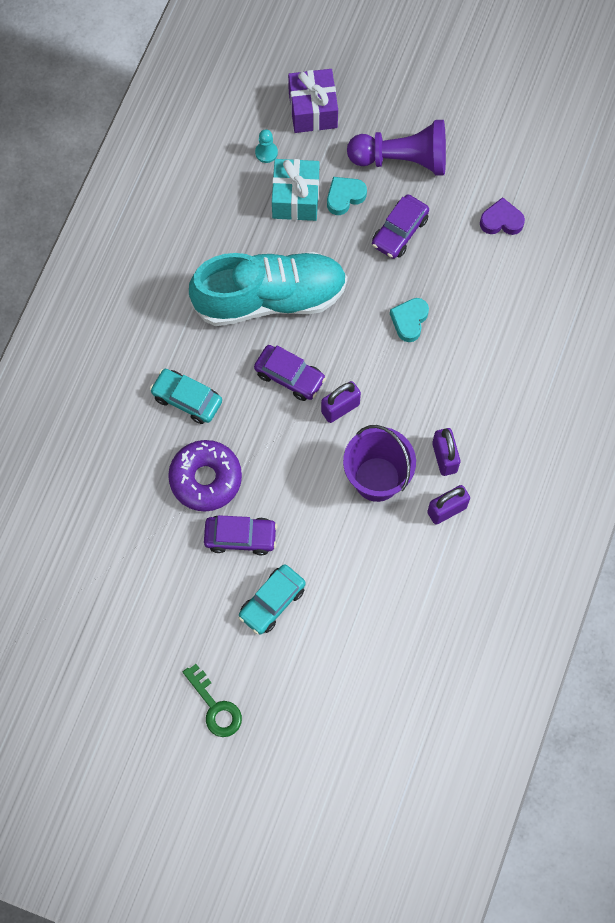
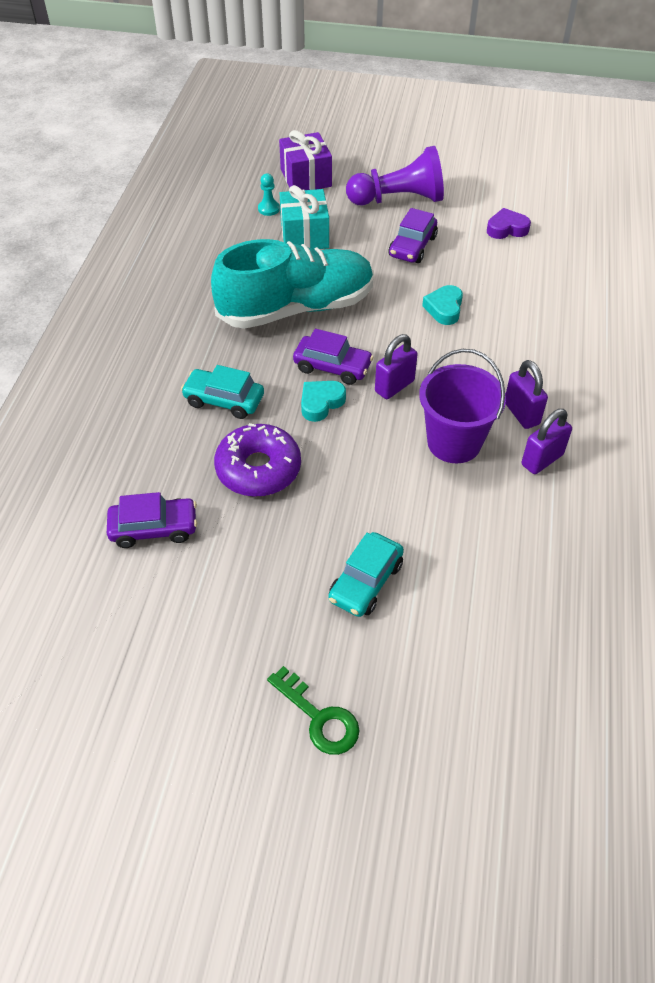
camera: 10 degrees left, 20 degrees down
purple car [204,515,277,555] -> purple car moved to [107,492,197,548]
turquoise heart [327,177,367,215] -> turquoise heart moved to [301,381,346,422]

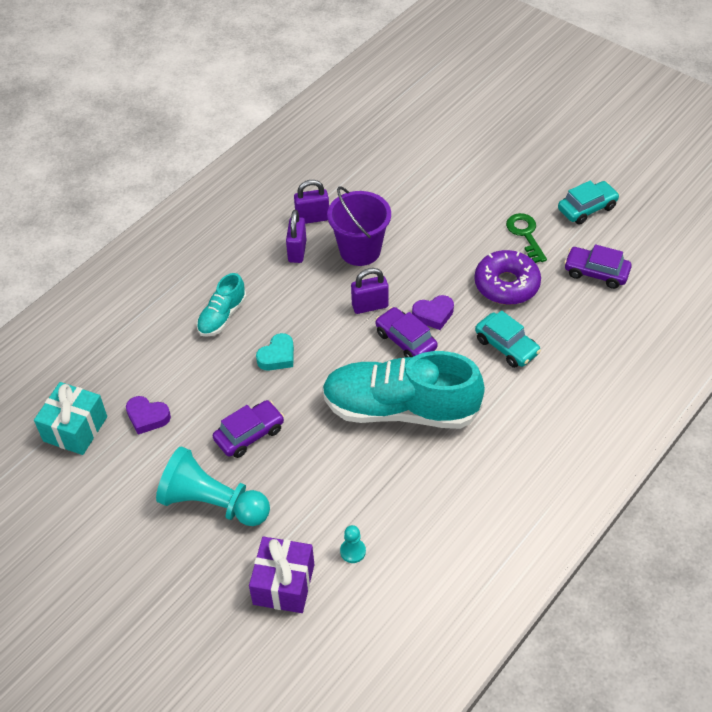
camera: 150 degrees left, 0 degrees up
green key [267,666,360,755] -> green key moved to [506,213,547,263]
turquoise gift [280,185,329,249] -> turquoise gift moved to [34,382,107,455]
turquoise heart [301,381,346,422] -> purple heart [412,295,454,330]
turquoise car [328,532,404,617] -> turquoise car moved to [558,181,620,225]
purple pawn [346,146,444,206] -> turquoise pawn [156,446,270,526]
none -> turquoise shoe [197,273,247,337]

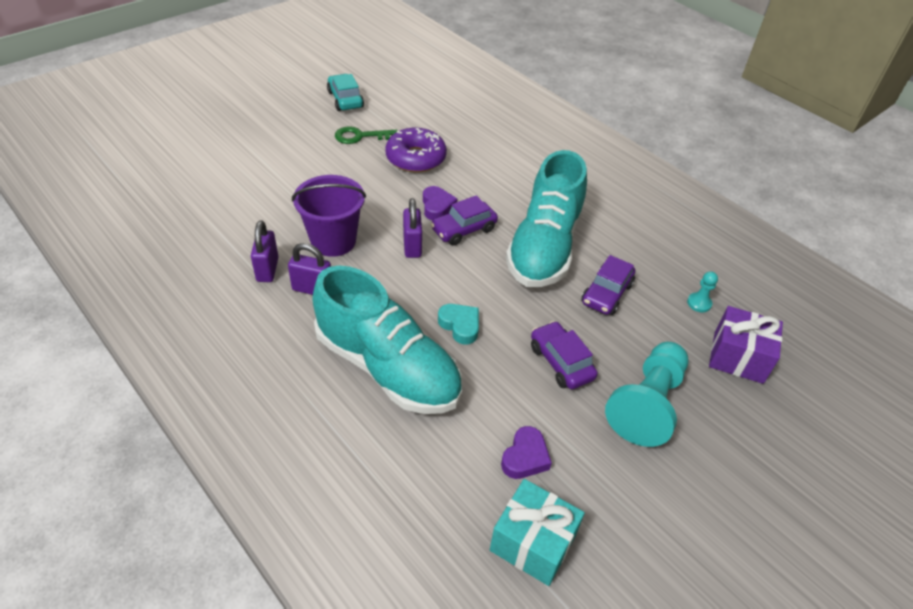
camera: 85 degrees left, 5 degrees down
turquoise shoe [197,273,247,337] -> turquoise shoe [312,266,462,414], size x2.10
turquoise car [475,310,541,368] -> none
purple car [564,244,632,289] -> purple car moved to [581,255,635,315]

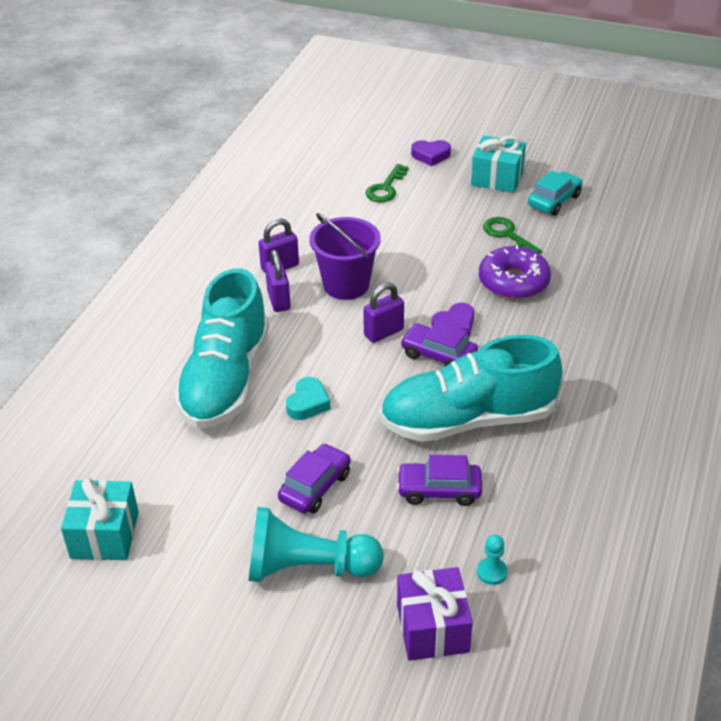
camera: 65 degrees right, 5 degrees down
purple heart [501,426,552,479] -> purple heart moved to [411,140,451,166]
none -> green key [366,164,409,203]
none -> turquoise gift [471,135,526,193]

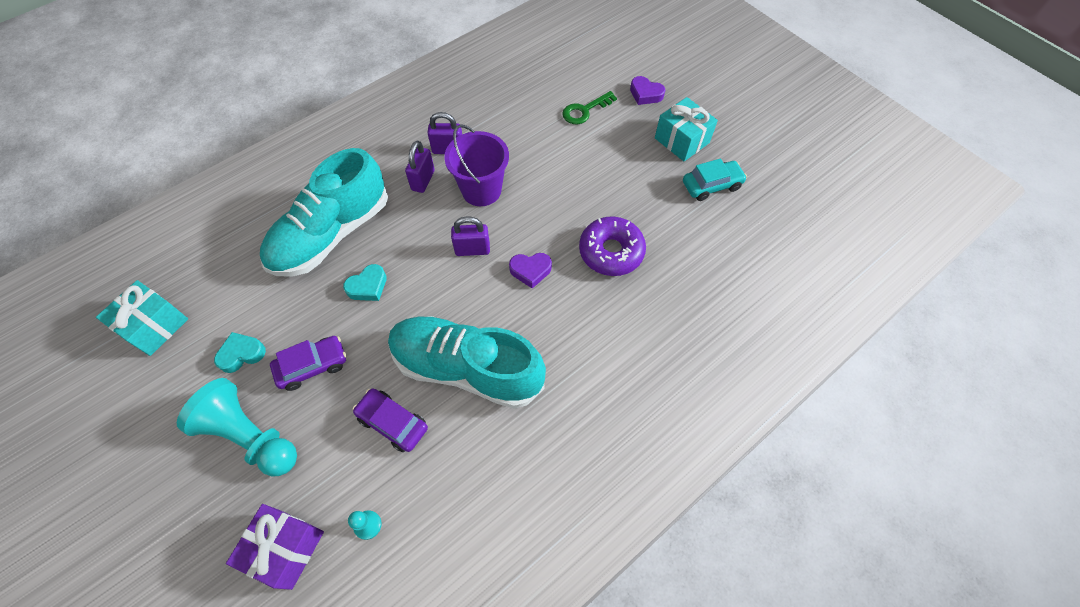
camera: 30 degrees right, 20 degrees up
purple car [400,321,478,366] -> none
green key [483,217,542,254] -> none
none -> turquoise heart [214,332,266,373]

